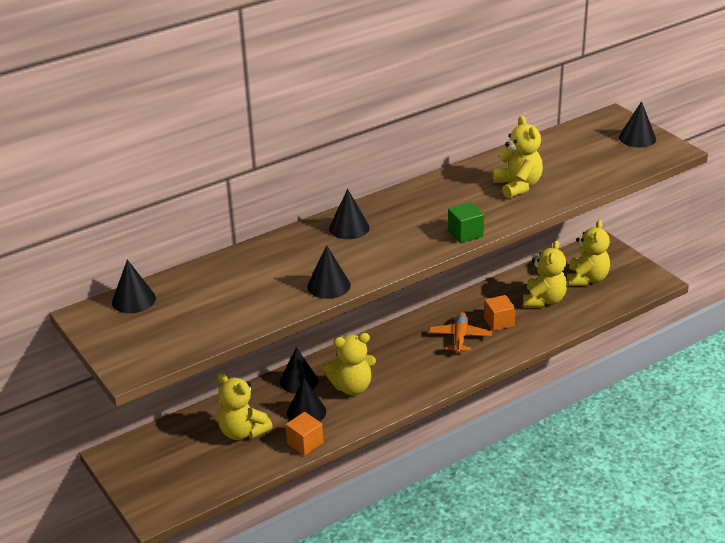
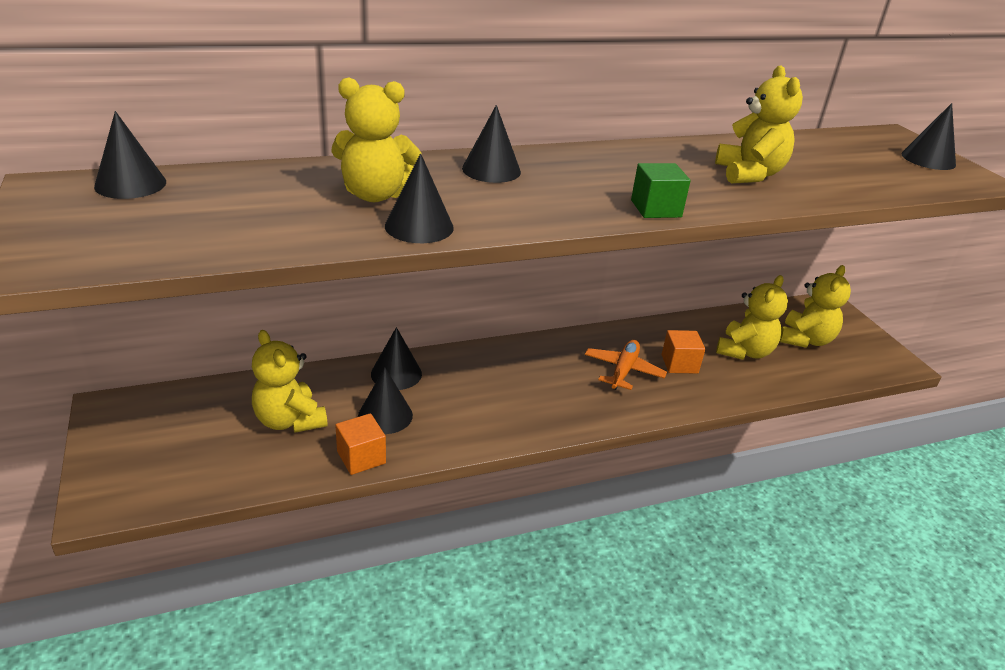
camera: 10 degrees right, 0 degrees up
yellow teddy bear [324,333,376,395] -> yellow teddy bear moved to [331,78,422,202]

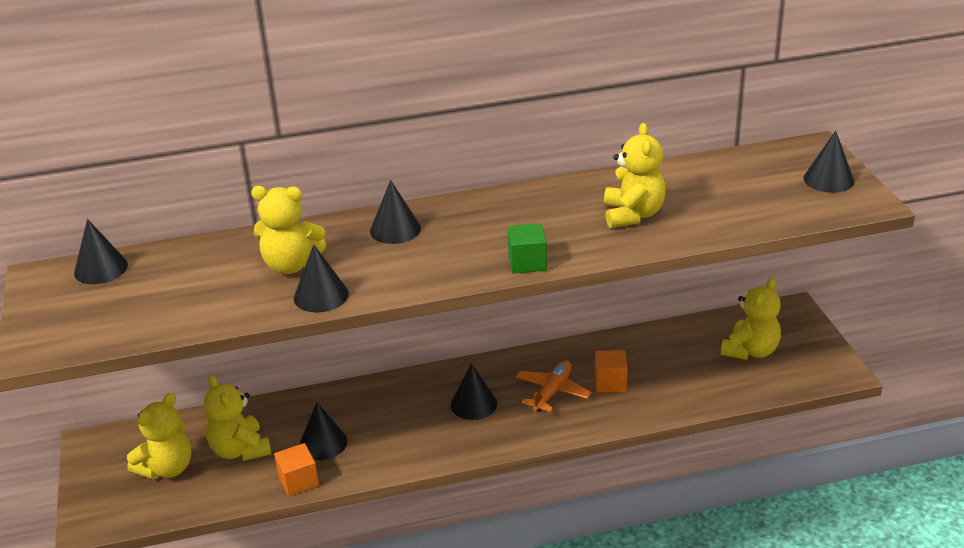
camera: 10 degrees right, 0 degrees up
black cone [371,327,422,390] -> black cone moved to [451,363,497,420]
yellow teddy bear [716,275,788,360] -> yellow teddy bear moved to [127,393,191,480]

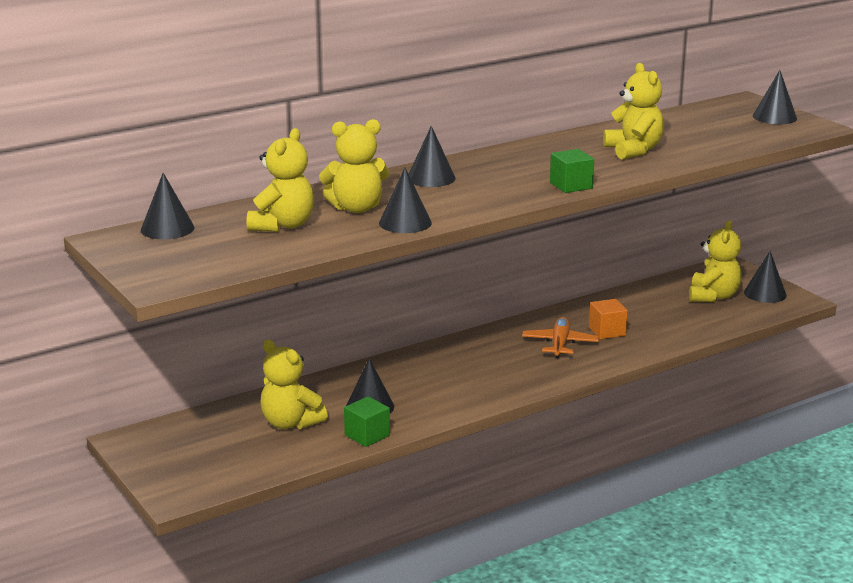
camera: 20 degrees left, 10 degrees down
yellow teddy bear [127,393,191,480] -> yellow teddy bear moved to [247,128,314,232]
orange cube [274,443,319,496] -> green cube [344,396,390,447]
black cone [451,363,497,420] -> black cone moved to [744,251,787,303]

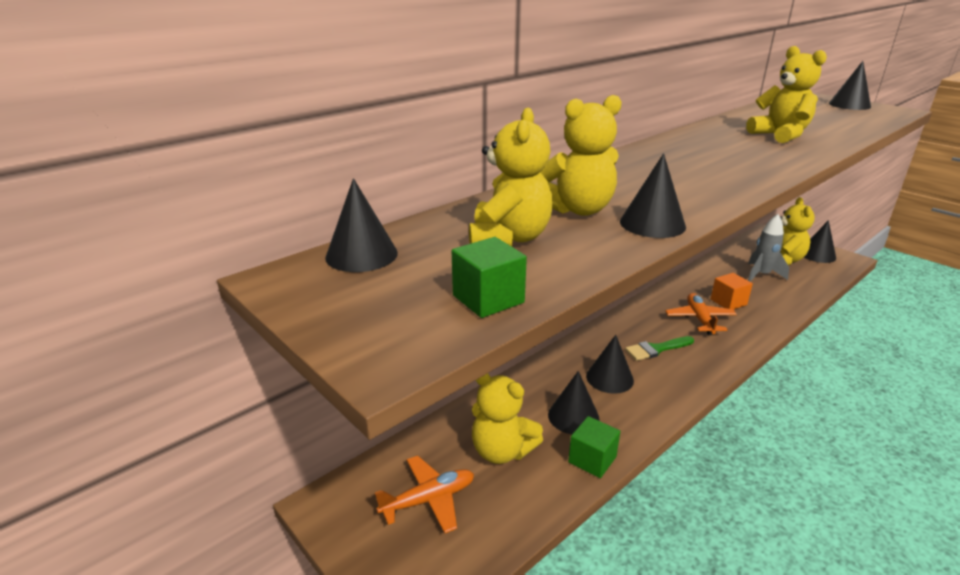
camera: 10 degrees left, 5 degrees up
black cone [409,126,456,187] -> black cone moved to [586,335,634,394]
green cube [550,149,594,193] -> green cube moved to [452,237,527,318]
none -> orange plane [375,456,474,533]
none -> green brush [625,336,694,361]
none -> grey rocket [748,214,789,282]

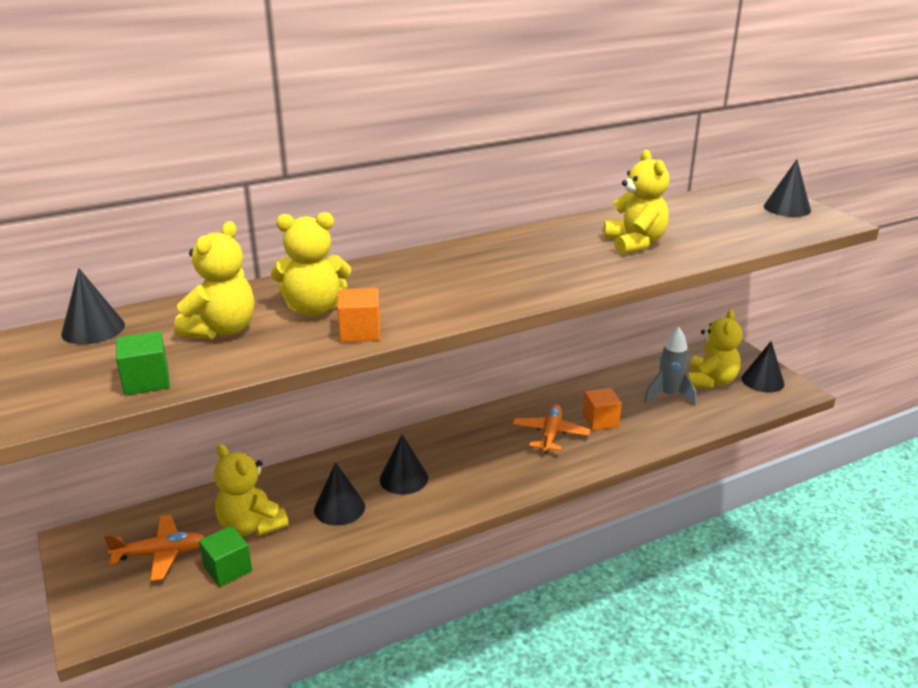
camera: 15 degrees right, 0 degrees up
green cube [568,416,620,478] -> green cube moved to [199,525,252,587]
black cone [620,153,686,238] -> orange cube [337,288,380,342]
green brush [625,336,694,361] -> none

